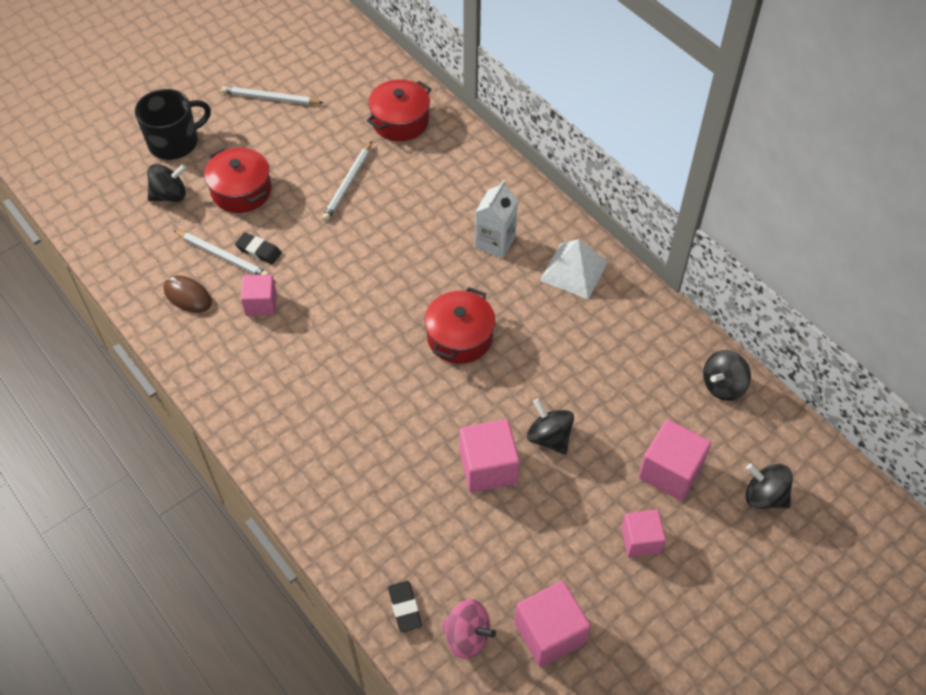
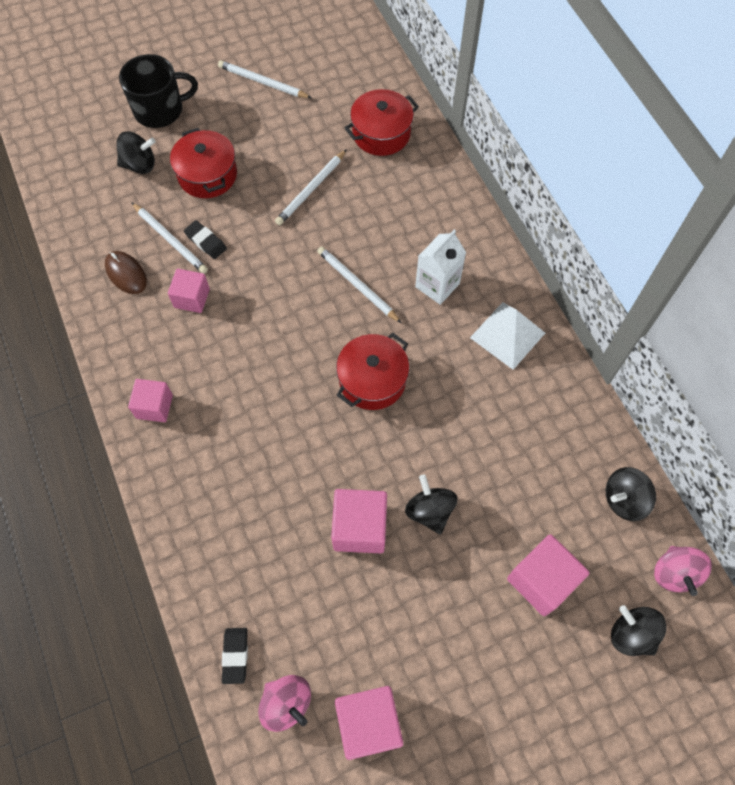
camera: 15 degrees right, 10 degrees up
pink cube [621,509,666,557] -> pink cube moved to [128,379,173,422]
none -> white pencil [317,246,401,323]
none -> pink spinning top [654,546,712,596]

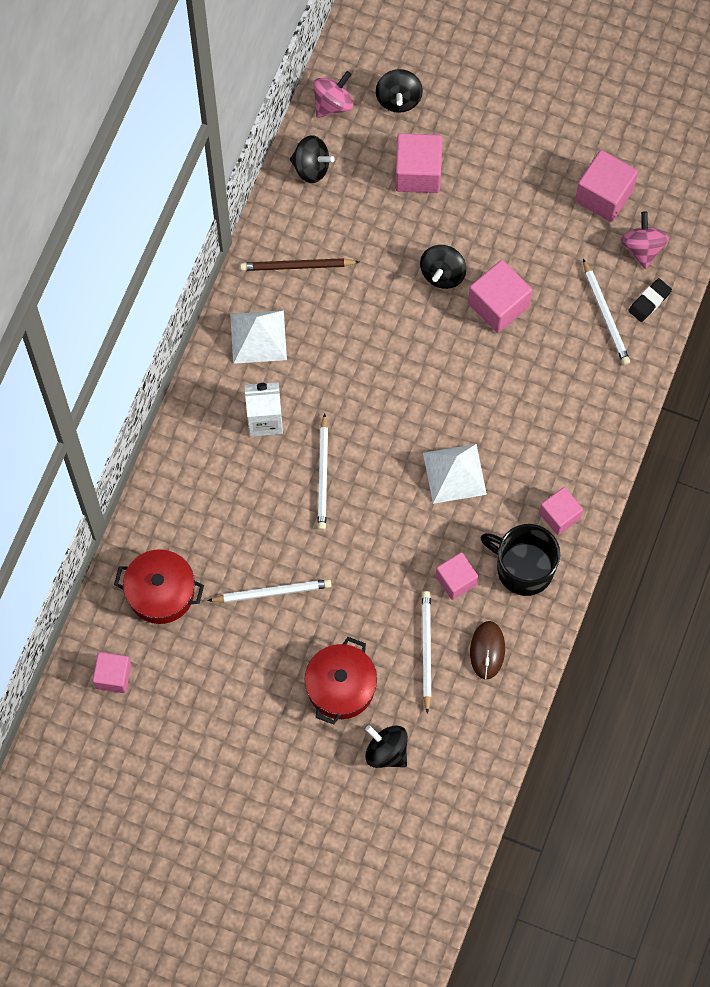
camera: 135 degrees left, 5 degrees up
black mug [119,54,198,128] -> black mug moved to [480,524,560,596]
black eraser [184,220,227,259] -> none
white pencil [218,60,311,98] -> white pencil moved to [583,259,630,365]
red pot [336,333,409,410] -> none
none -> pink cube [93,652,131,693]
none -> brown pencil [240,258,359,271]
none -> white pyramid [423,444,487,504]

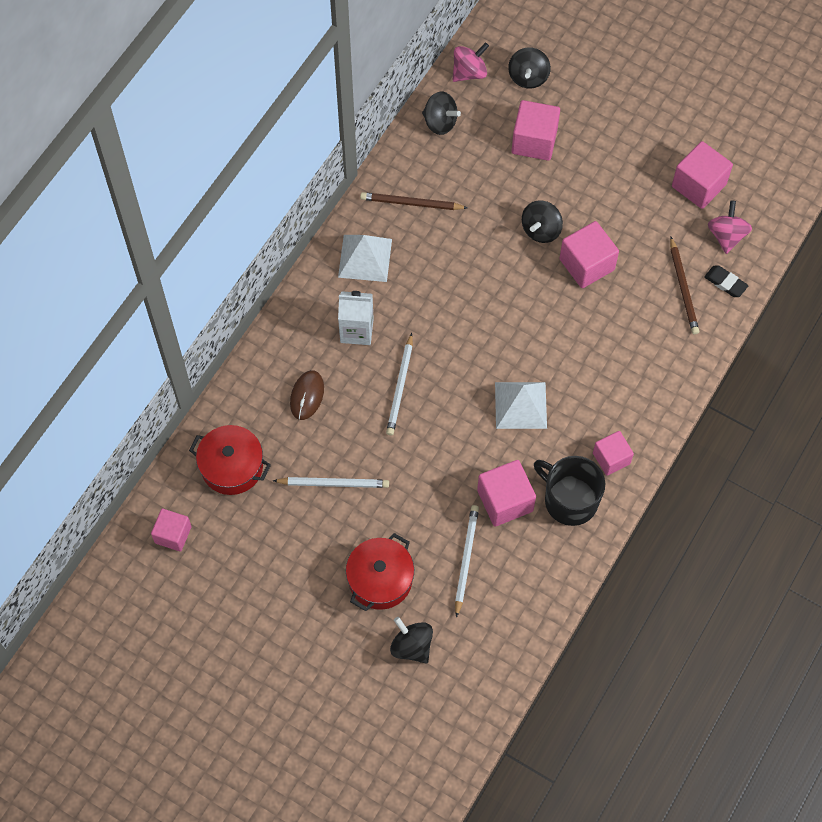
camera: 10 degrees right, 5 degrees down
pink cube [436,552,478,600] -> pink cube [477,460,536,526], size x1.51
brown mouse [470,621,505,680] -> brown mouse moved to [290,370,324,420]
white pencil [583,259,630,365] -> brown pencil [670,237,699,335]
black eraser [628,278,672,322] -> black eraser turned 75 degrees clockwise [704,265,749,297]

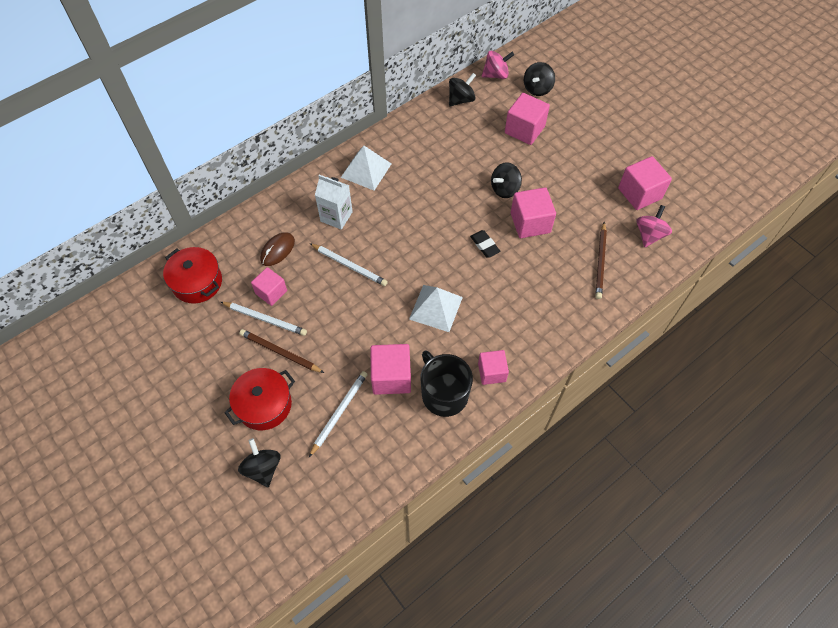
camera: 20 degrees right, 5 degrees down
pink cube [151,508,192,552] -> pink cube moved to [251,267,287,306]
brown pencil [360,192,468,210] -> brown pencil moved to [239,329,324,373]
white pencil [386,333,413,436] -> white pencil turned 90 degrees counterclockwise [309,243,388,286]
black spinning top [422,92,461,135] -> black spinning top turned 90 degrees counterclockwise [449,73,476,106]
black eraser [704,265,749,297] -> black eraser moved to [470,230,501,258]

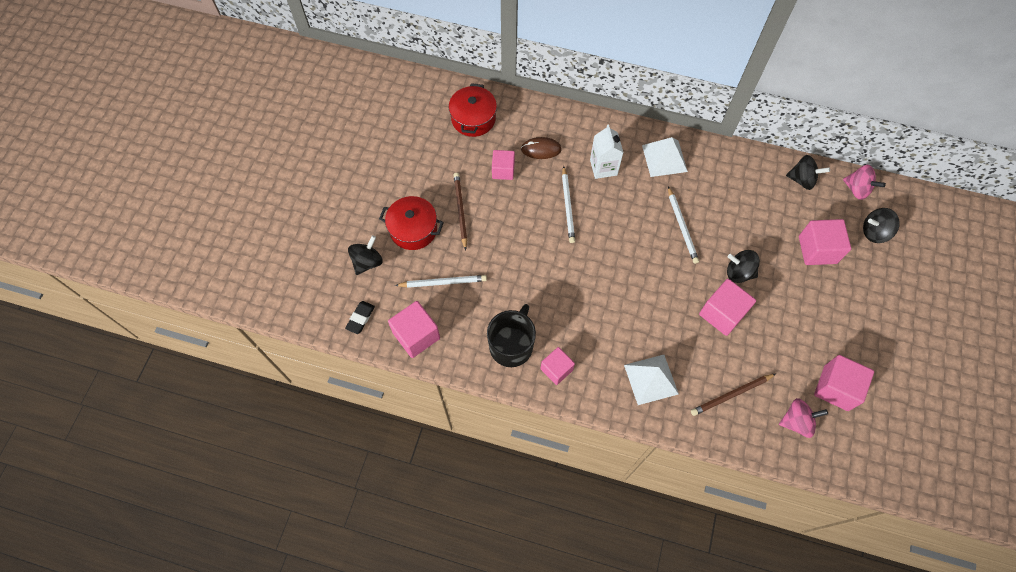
camera: 55 degrees right, 5 degrees up
white pencil [221,302,307,336] -> white pencil moved to [668,187,699,264]
pink cube [370,344,411,395] -> pink cube moved to [388,301,440,358]
white pyramid [409,285,463,332] -> white pyramid moved to [624,355,679,405]
black eraser [470,230,501,258] -> black eraser moved to [345,301,375,334]

